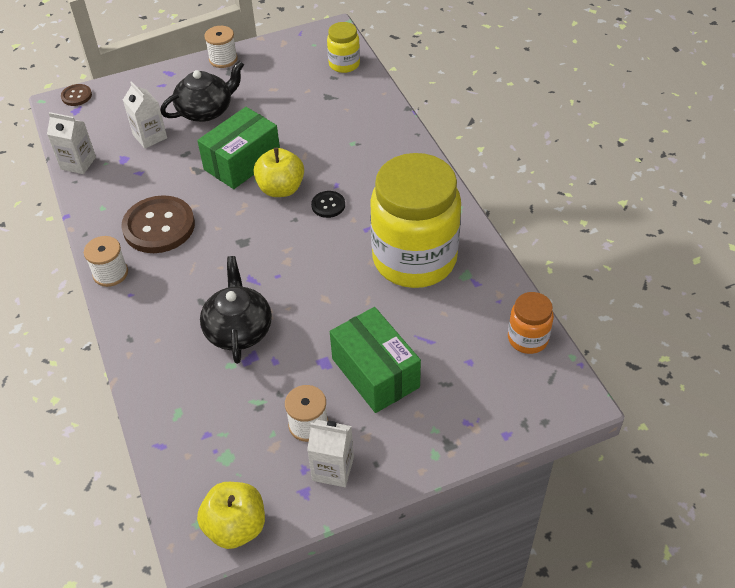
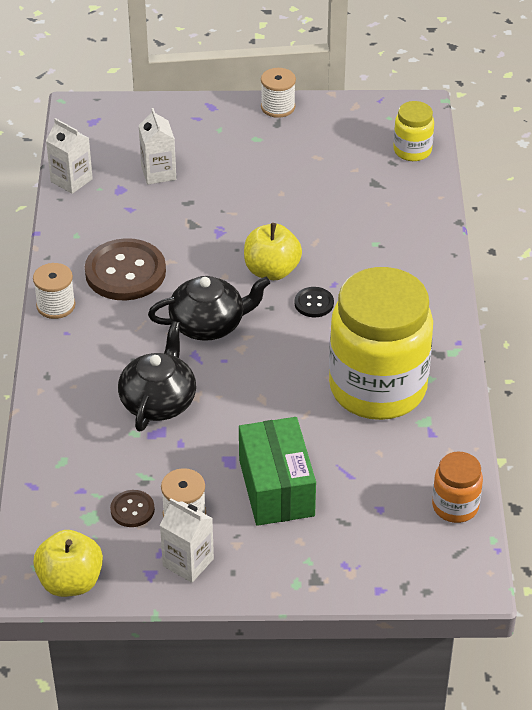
camera: 20 degrees right, 5 degrees down
brown button [61,84,92,106] -> brown button moved to [110,490,155,527]
black teapot [160,60,244,122] -> black teapot moved to [148,276,270,341]
green box [197,107,280,189] -> none

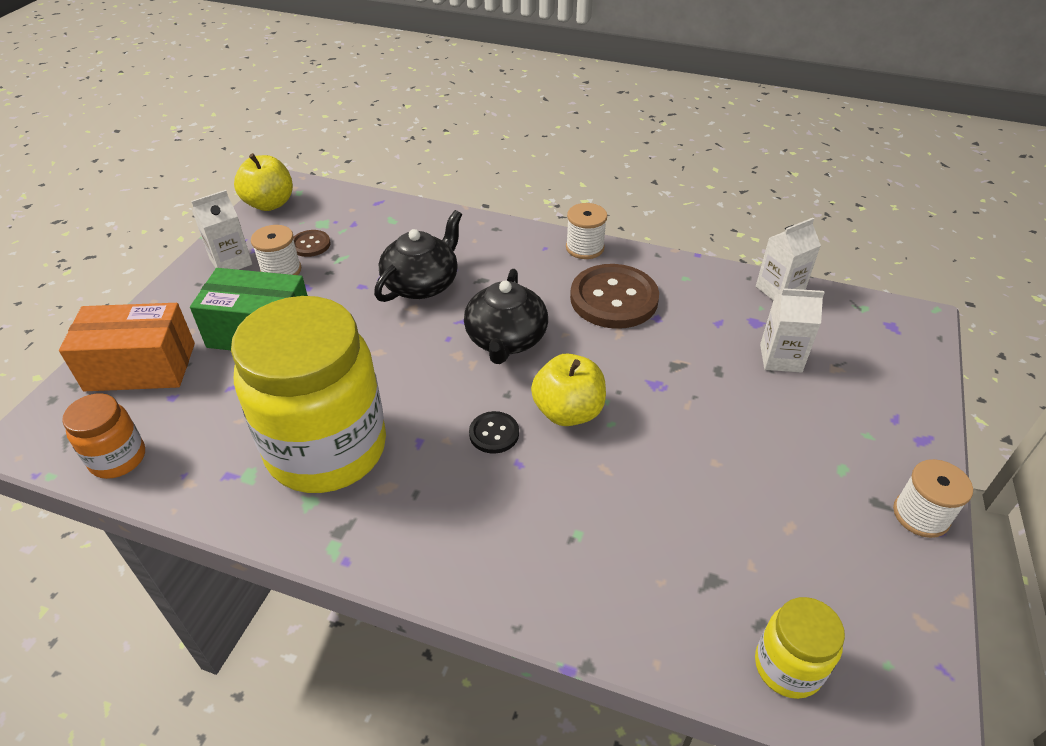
camera: 110 degrees right, 0 degrees up
black teapot [118,321,196,431] -> black teapot turned 90 degrees counterclockwise [374,210,462,302]
none -> orange box [59,303,195,391]

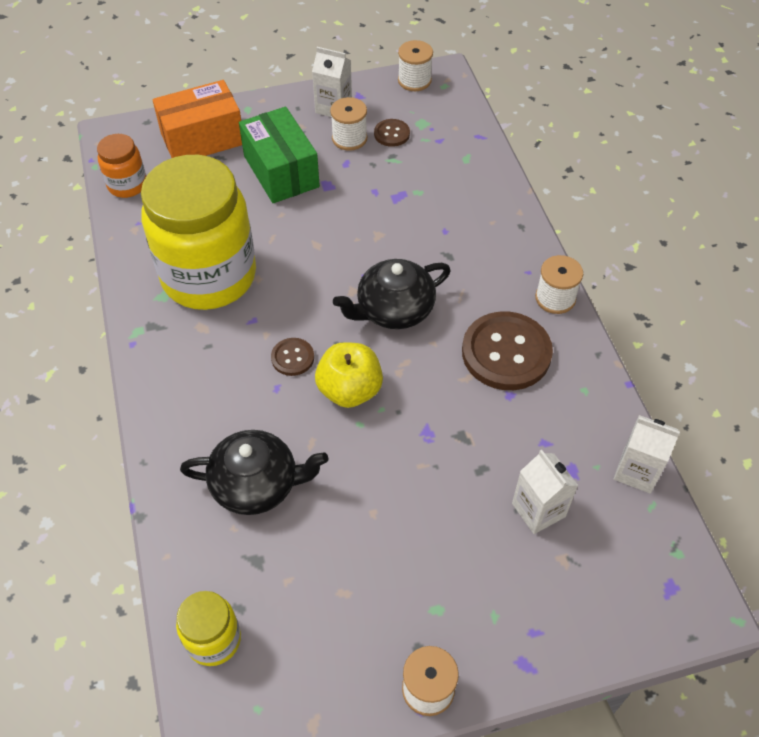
camera: 55 degrees right, 10 degrees up
orange box [59,303,195,391] -> orange box turned 75 degrees counterclockwise [153,80,242,158]
yellow apple [234,153,293,211] -> white spool [398,40,433,91]
black teapot [374,210,462,302] -> black teapot moved to [180,430,328,515]
black button [469,411,519,454] -> brown button [271,338,314,376]

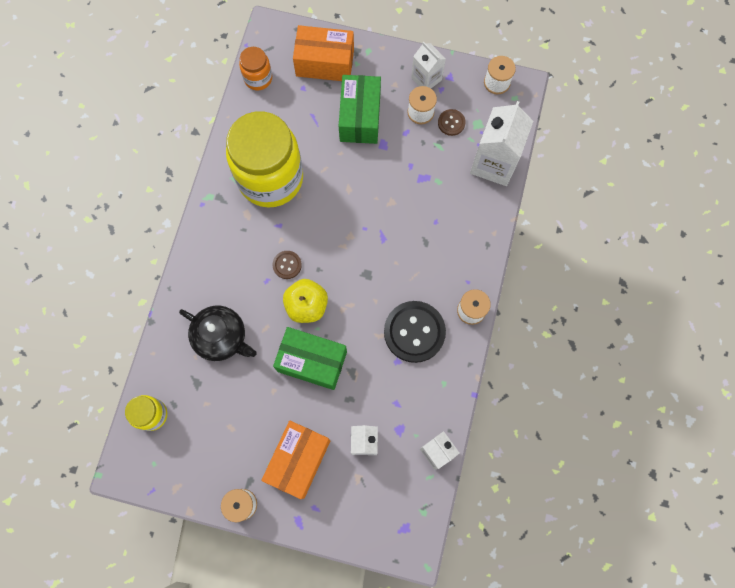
camera: 30 degrees right, 20 degrees up
black teapot [333,259,451,329] -> none
brown button [462,311,553,390] -> black button [384,301,446,363]
none -> orange box [261,421,330,499]
none -> green box [273,327,347,390]
none -> white carton [470,101,533,186]

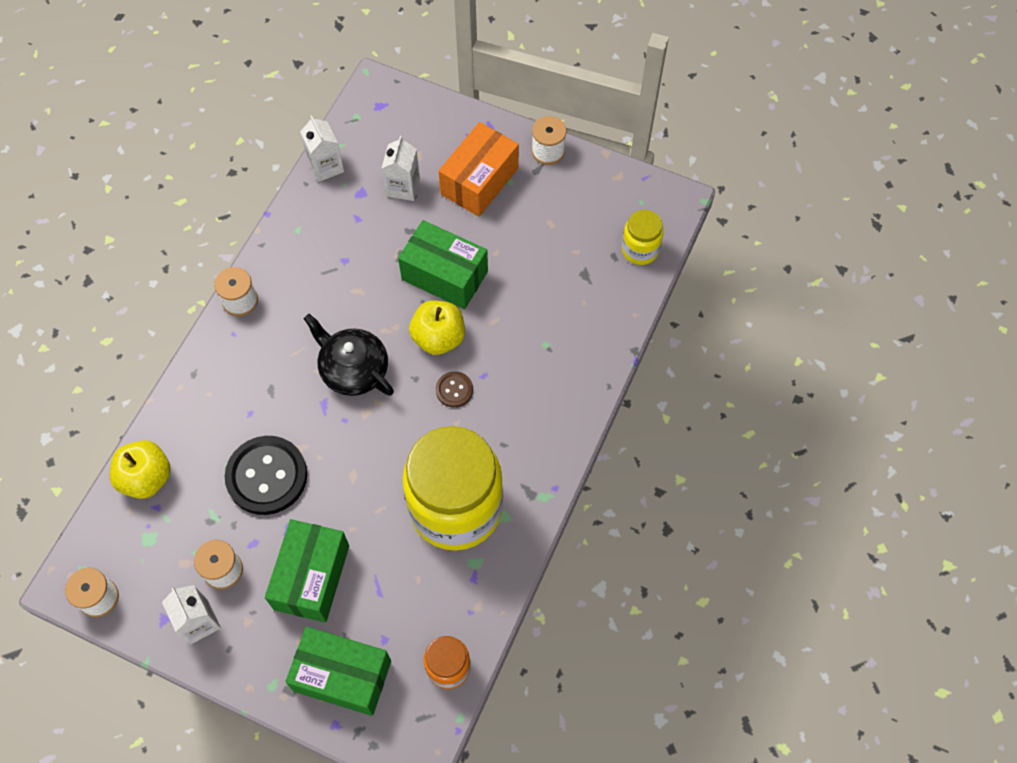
camera: 170 degrees left, 10 degrees down
black teapot [179,305,257,361] -> black teapot moved to [304,314,394,396]
orange box [293,25,354,81] -> green box [285,626,391,716]
black button [384,301,446,363] -> black button moved to [225,436,307,515]
brown button [438,109,466,136] -> none
white carton [470,101,533,186] -> yellow apple [110,440,171,499]

